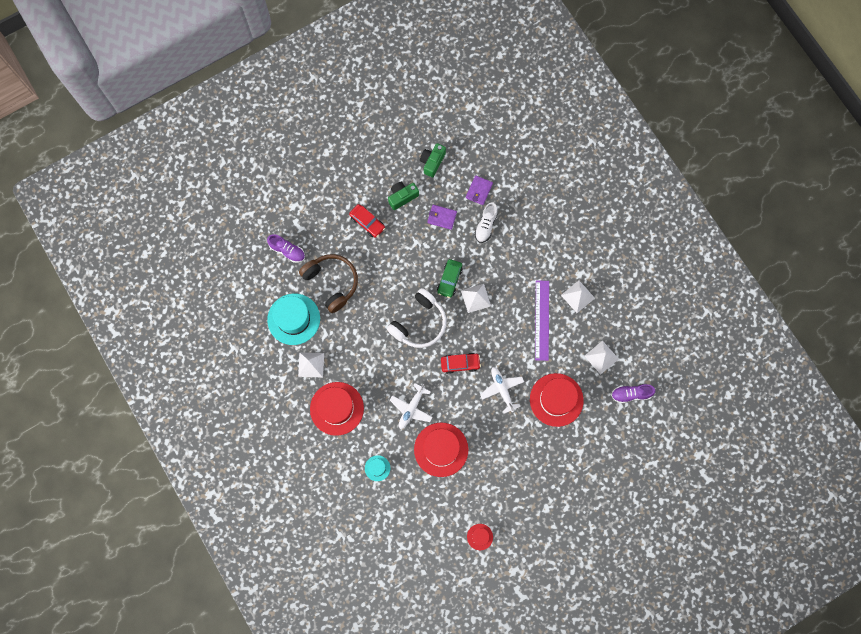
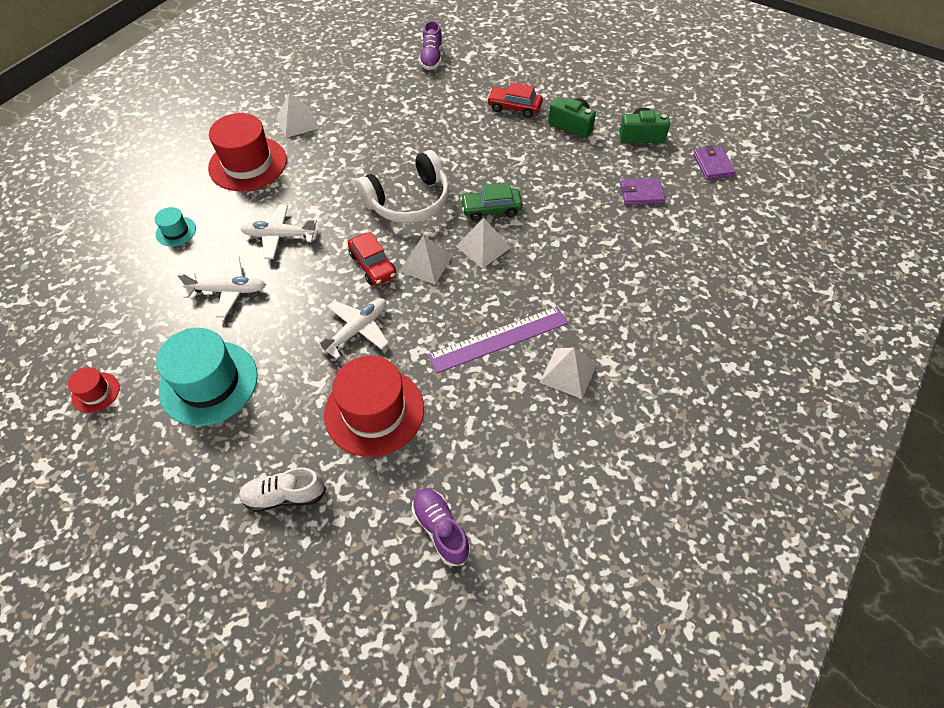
camera: 65 degrees right, 20 degrees down
turquoise hat [267,294,320,345] -> turquoise hat moved to [156,328,258,426]
brown headphones [299,254,358,313] -> none
red car [349,204,385,238] -> red car turned 90 degrees clockwise [487,82,543,118]
white headphones [387,288,447,348] -> white headphones turned 45 degrees counterclockwise [356,150,450,223]
red hat [414,422,468,477] -> white plane [177,256,266,317]
purple wallet [427,205,457,230] -> purple wallet moved to [693,146,736,180]
white shoe [475,202,498,243] -> white shoe moved to [239,467,326,512]
white pyramid [585,340,619,375] -> white pyramid moved to [399,235,453,284]

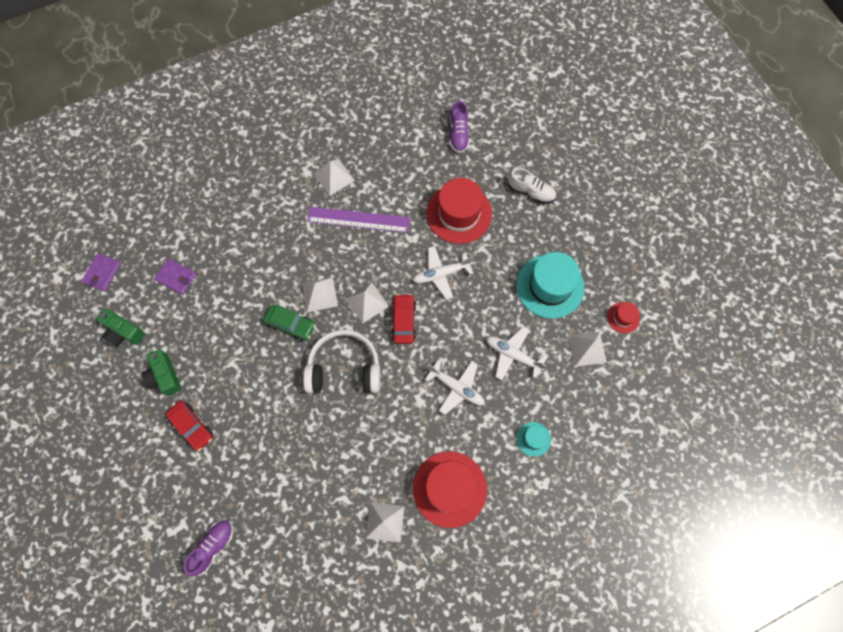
camera: 150 degrees left, 15 degrees up
none -> white pyramid [568,332,607,367]

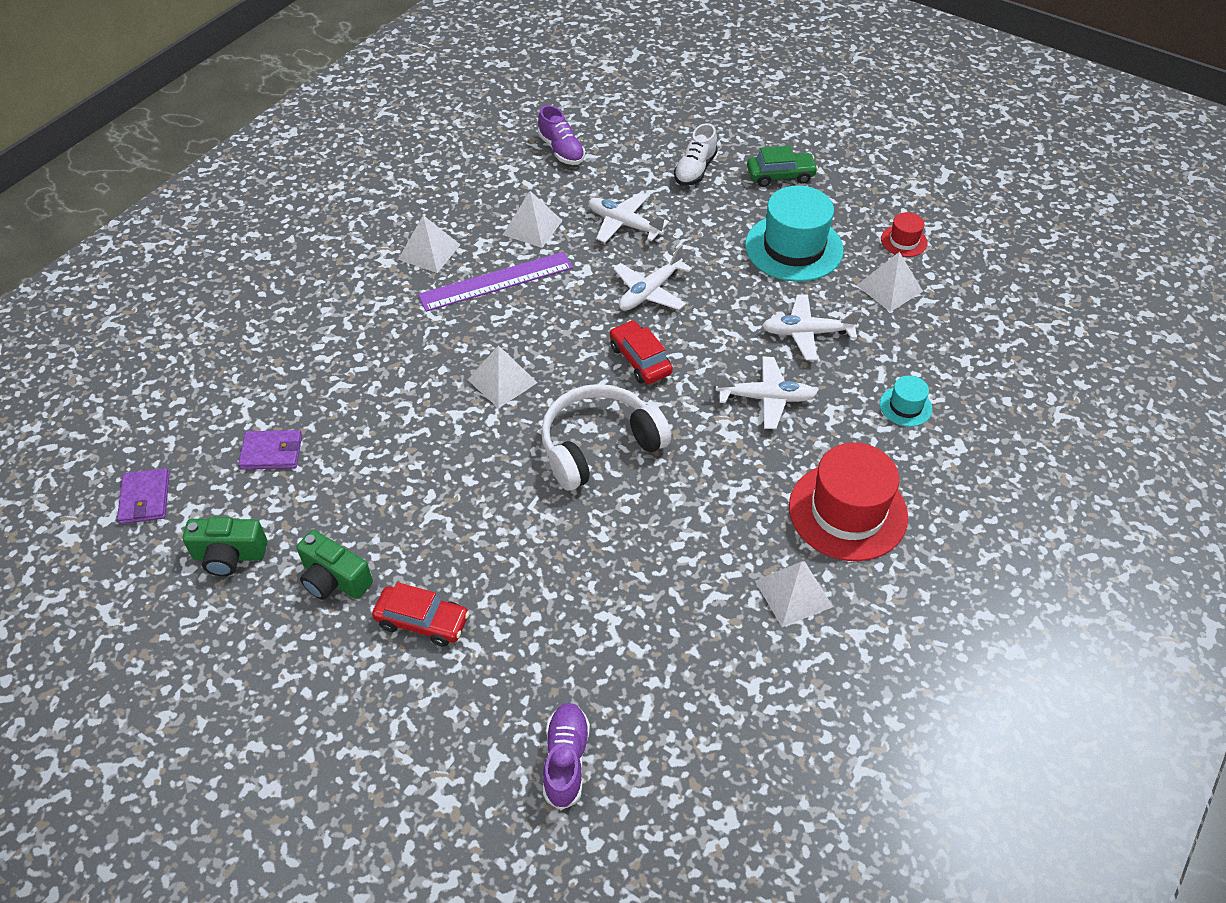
camera: 30 degrees left, 20 degrees down
green car [263,305,316,341] -> green car moved to [747,146,818,187]
white pyramid [346,282,389,323] -> white pyramid moved to [503,191,563,248]
red hat [426,178,492,244] -> white plane [588,192,669,243]
white shoe [508,168,556,204] -> white shoe turned 120 degrees clockwise [674,123,718,186]

